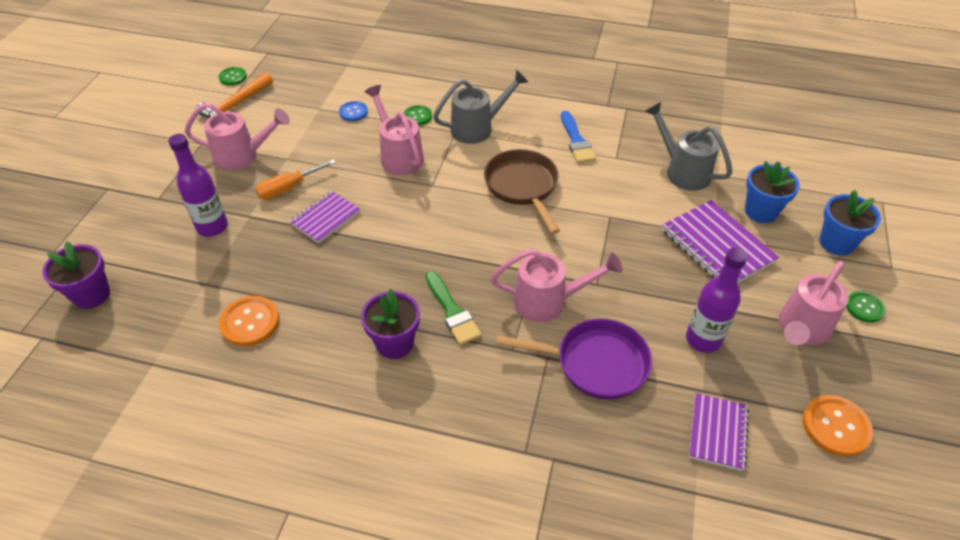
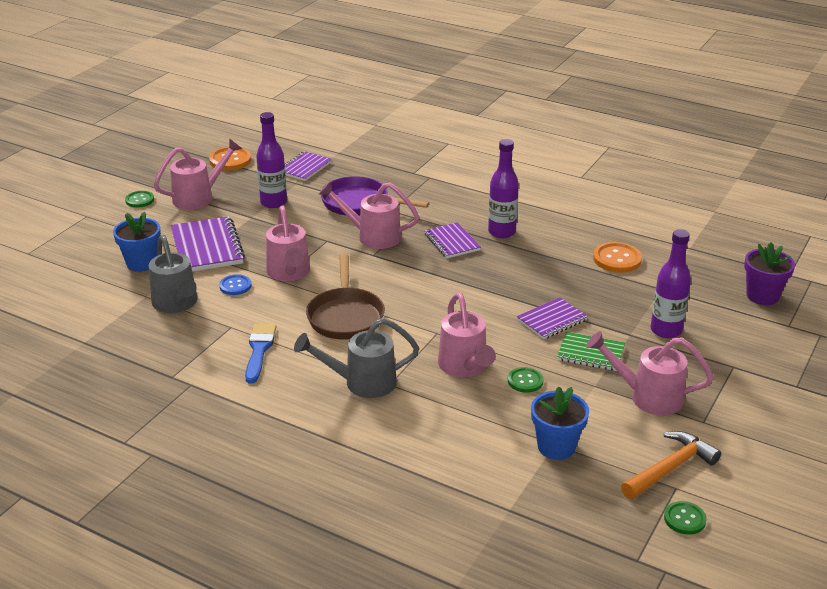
camera: 165 degrees left, 15 degrees down
orange screwdriver [255,159,336,199] -> green notebook [557,332,625,371]
blue button [339,101,368,121] -> blue button moved to [219,274,251,295]
purple flower pot [361,289,420,359] -> purple bottle [488,139,519,238]
green button [404,105,432,126] -> green button moved to [508,367,544,393]
green brush [425,271,482,345] -> purple notebook [424,222,481,258]
blue flower pot [819,190,881,255] -> blue flower pot moved to [531,387,589,460]
none -> pink watering can [266,206,310,281]

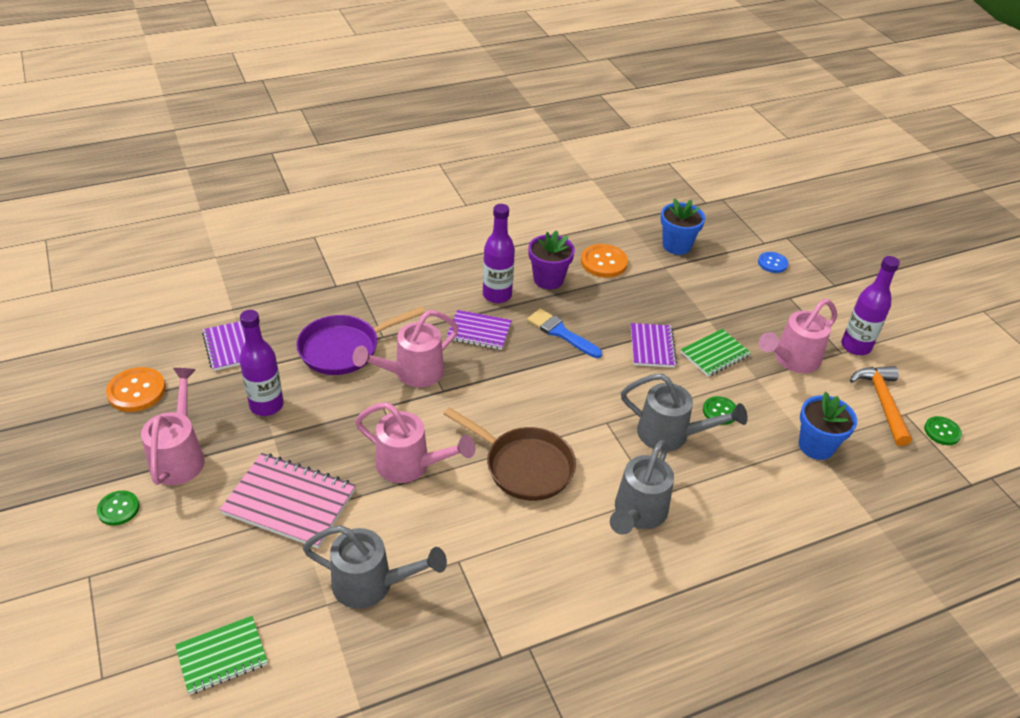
camera: 55 degrees left, 10 degrees up
blue flower pot [113,212,161,272] -> blue flower pot moved to [661,198,705,255]
purple notebook [171,216,245,271] -> pink notebook [220,453,356,549]
blue button [219,274,251,295] -> blue button moved to [758,252,788,273]
blue brush [245,324,276,383] -> blue brush moved to [527,309,602,358]
pink watering can [438,292,496,377] -> grey watering can [621,374,748,451]
purple bottle [651,229,691,338] -> purple bottle moved to [841,256,900,355]
purple flower pot [744,242,795,305] -> purple flower pot moved to [528,230,575,289]
none -> green notebook [175,616,268,695]

